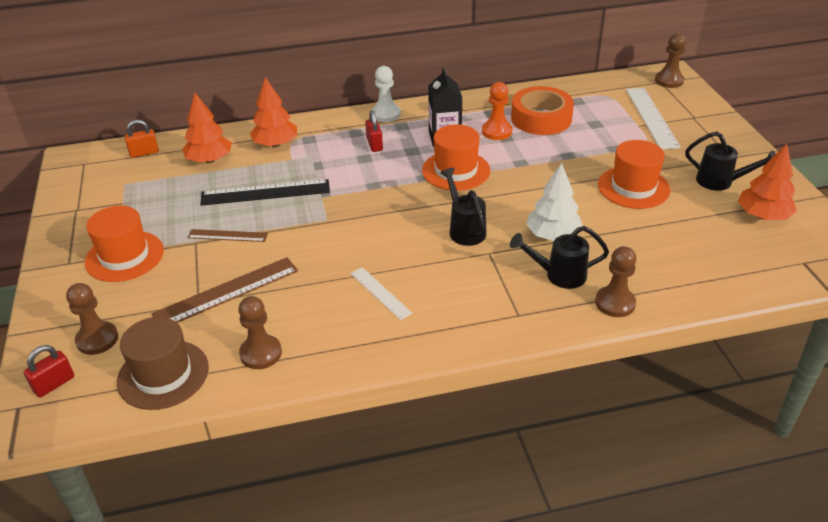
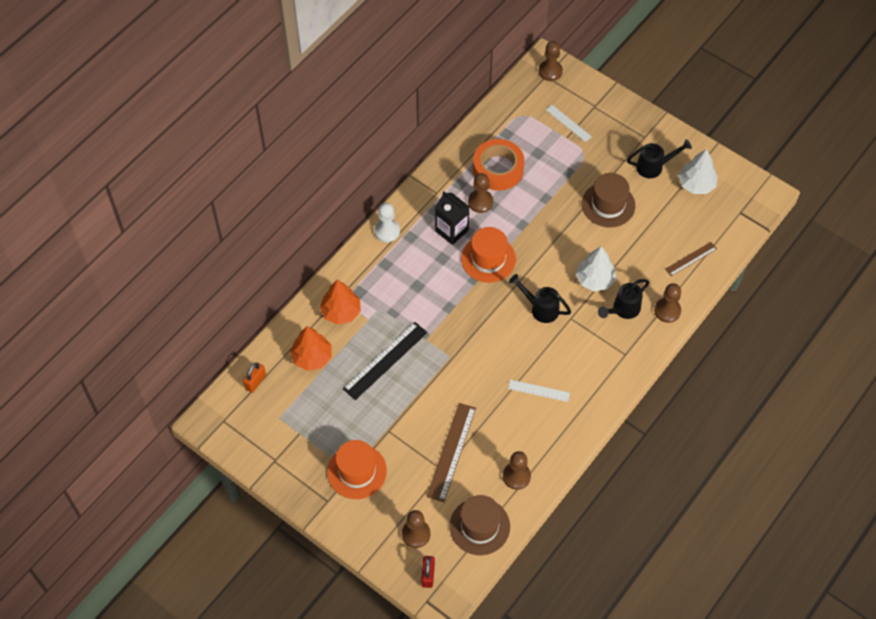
camera: 40 degrees left, 20 degrees up
brown ruler [187,229,268,242] -> brown ruler moved to [665,242,717,276]
red padlock [365,110,383,152] -> none
orange pawn [482,82,512,140] -> brown pawn [468,173,493,213]
orange hat [598,140,670,209] -> brown hat [582,173,635,227]
white ruler [626,88,681,149] -> white ruler [546,105,592,142], size x0.58
orange tree [738,143,797,220] -> white tree [678,149,718,194]

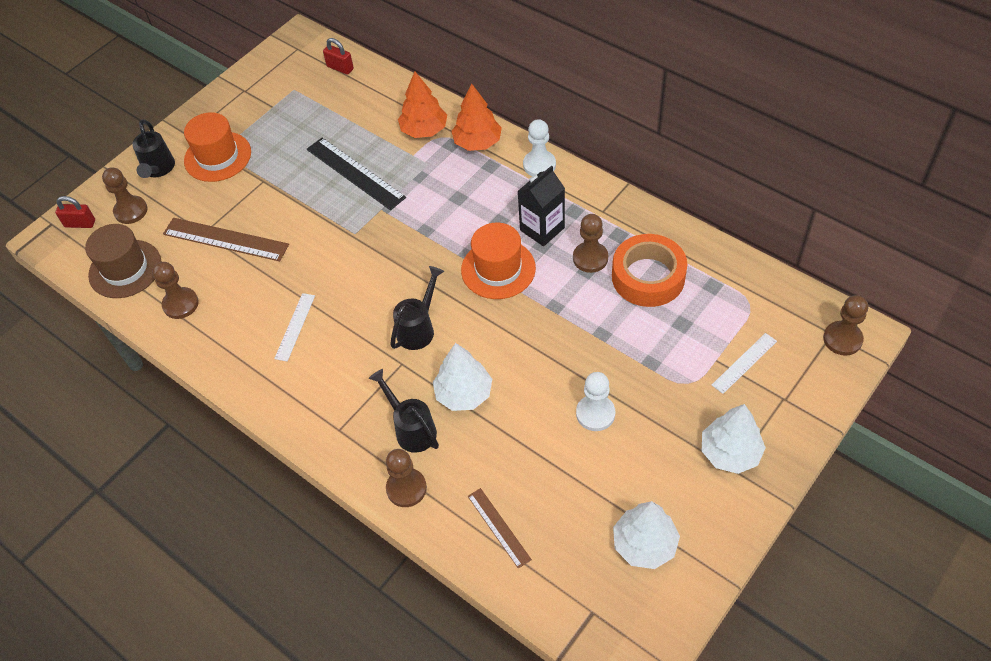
camera: 95 degrees right, 5 degrees down
orange padlock [243,363,266,393] -> red padlock [323,38,354,75]
orange tree [290,326,331,371] -> orange tree moved to [452,83,502,151]
brown hat [582,173,635,227] -> white pawn [576,372,615,431]
black watering can [627,139,692,178] -> black watering can moved to [132,119,175,178]
none -> white tree [702,404,766,474]

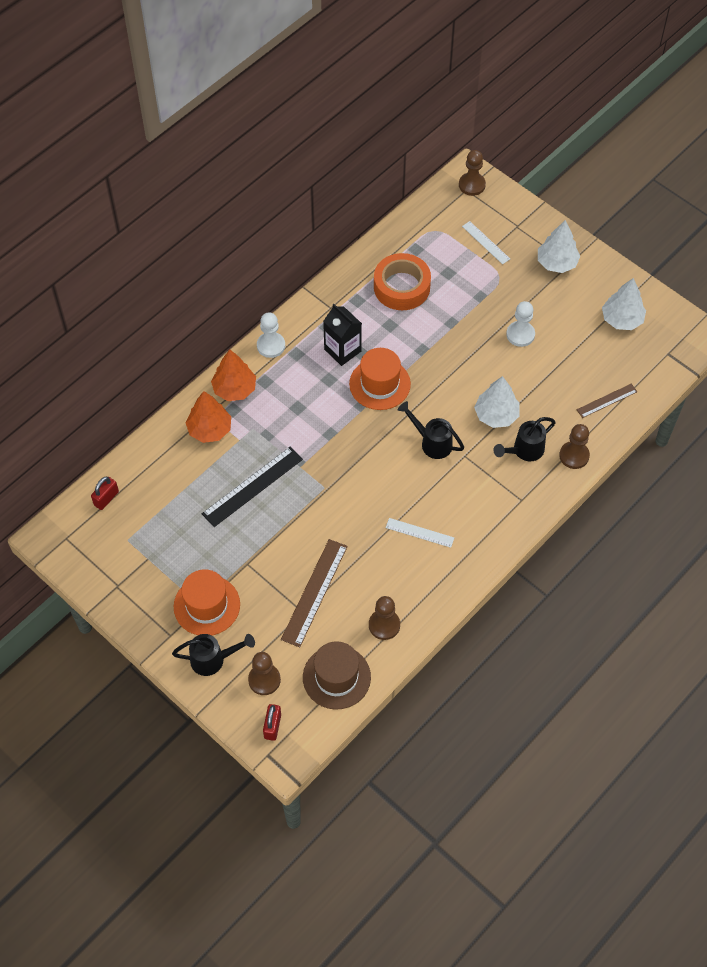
camera: 90 degrees left, 5 degrees up
brown pawn [573,214,608,273] -> none

